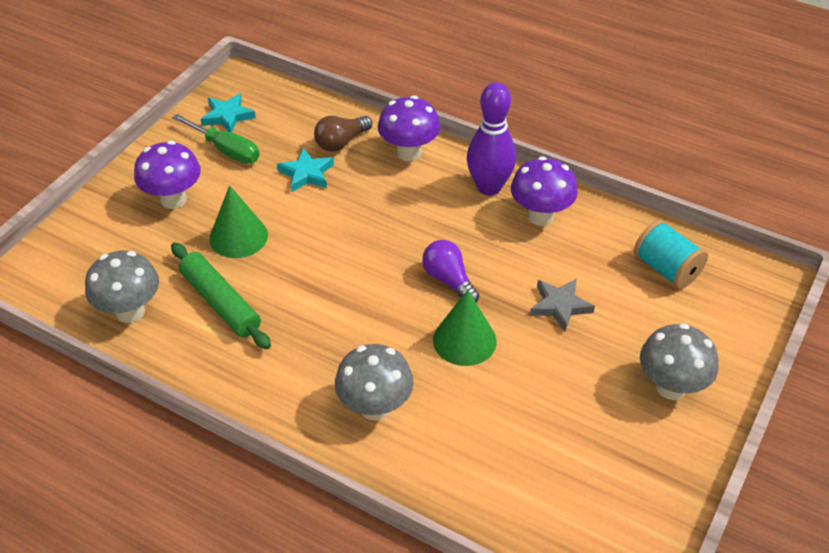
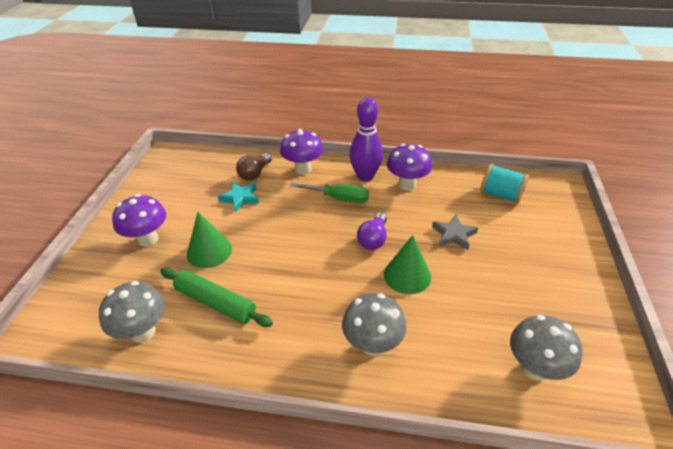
camera: 20 degrees left, 5 degrees down
green screwdriver [172,114,260,164] -> green screwdriver moved to [290,183,369,203]
turquoise star [201,93,256,132] -> none
purple light bulb [422,240,479,303] -> purple light bulb turned 105 degrees counterclockwise [357,213,387,250]
grey mushroom [640,323,719,400] -> grey mushroom moved to [510,315,583,381]

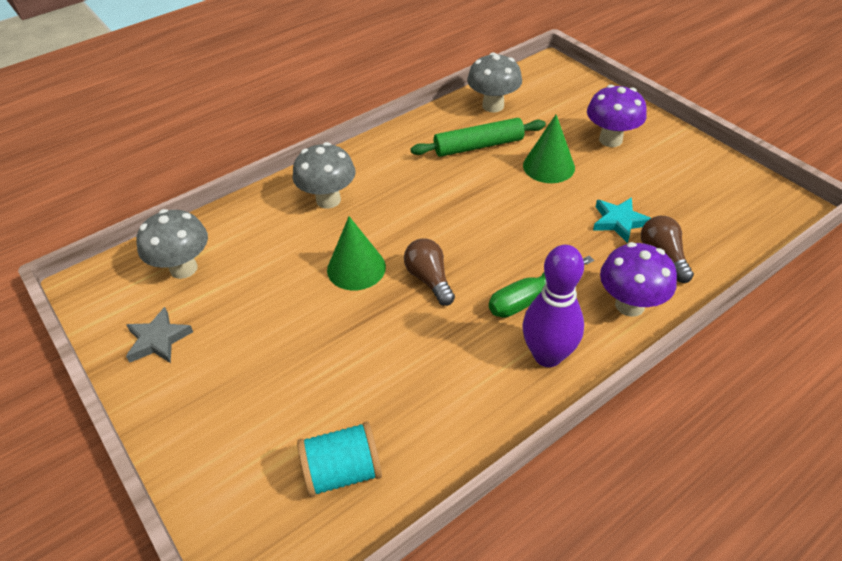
camera: 135 degrees right, 5 degrees up
purple light bulb [357,213,387,250] -> brown light bulb [404,239,455,306]
purple mushroom [387,144,432,191] -> none
grey star [432,215,478,250] -> grey star moved to [126,307,193,363]

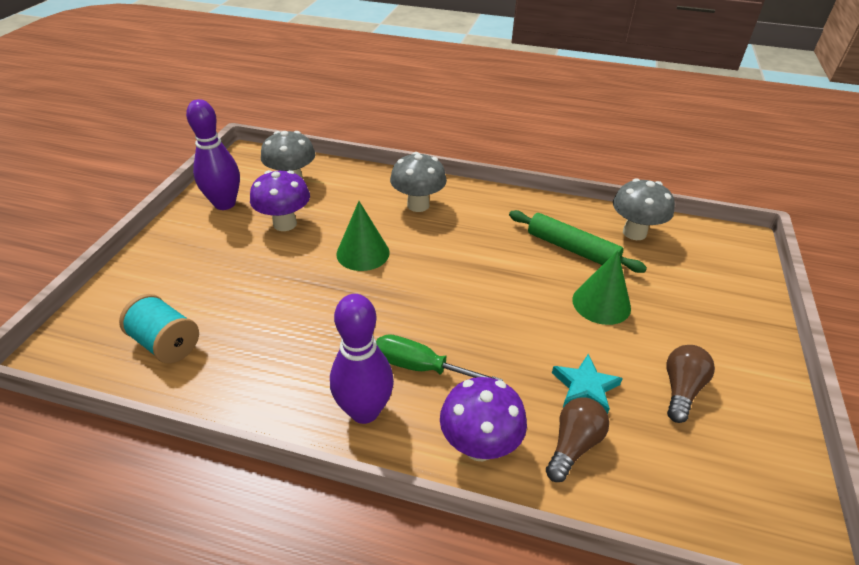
camera: 50 degrees right, 5 degrees down
grey star [126,307,193,363] -> purple bowling pin [186,99,240,210]
brown light bulb [404,239,455,306] -> brown light bulb moved to [666,345,715,423]
purple mushroom [587,85,647,147] -> purple mushroom moved to [250,170,310,231]

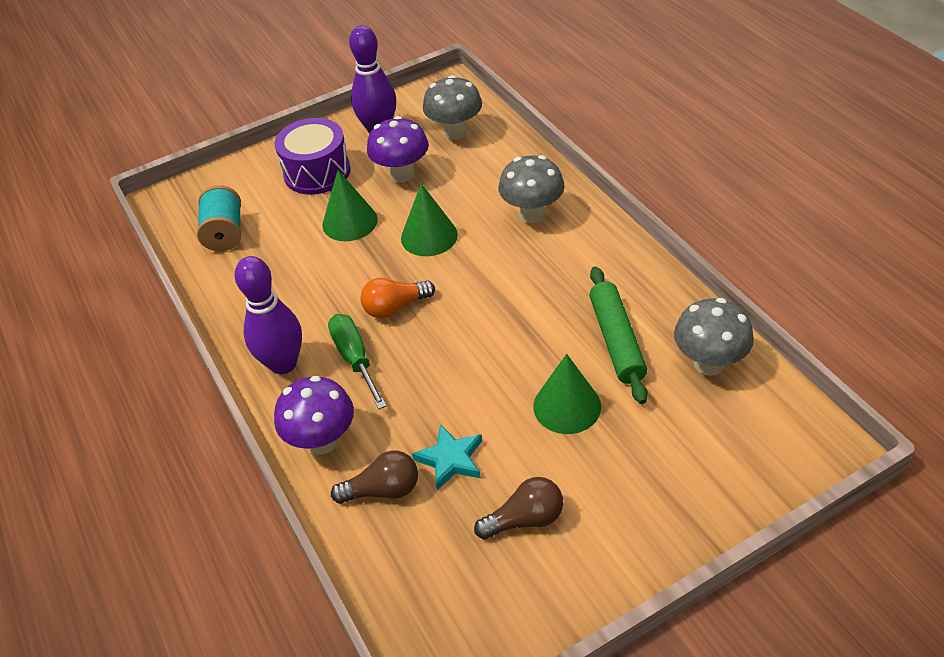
camera: 50 degrees right, 5 degrees up
none -> purple drum [275,118,351,195]
none -> green cone [322,170,378,241]
none -> orange light bulb [360,278,435,319]

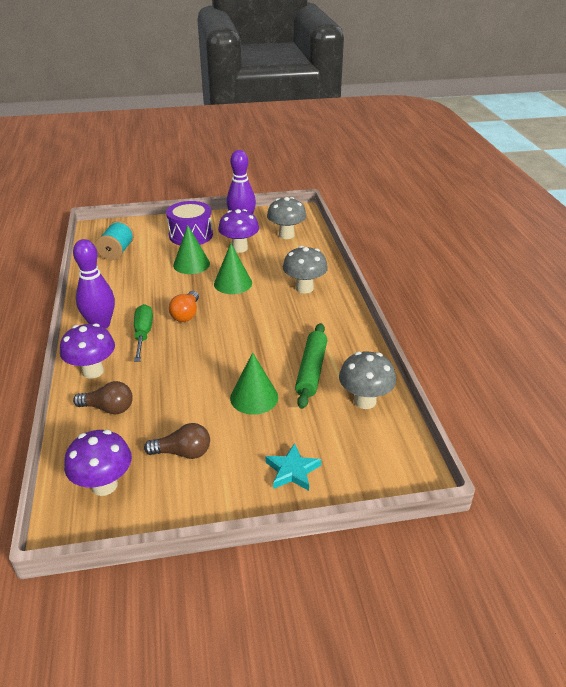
camera: 15 degrees right, 10 degrees down
orange light bulb [360,278,435,319] -> orange light bulb turned 75 degrees counterclockwise [169,291,199,322]
turquoise star [412,424,482,490] -> turquoise star moved to [265,443,321,491]
none -> purple mushroom [64,430,132,496]

